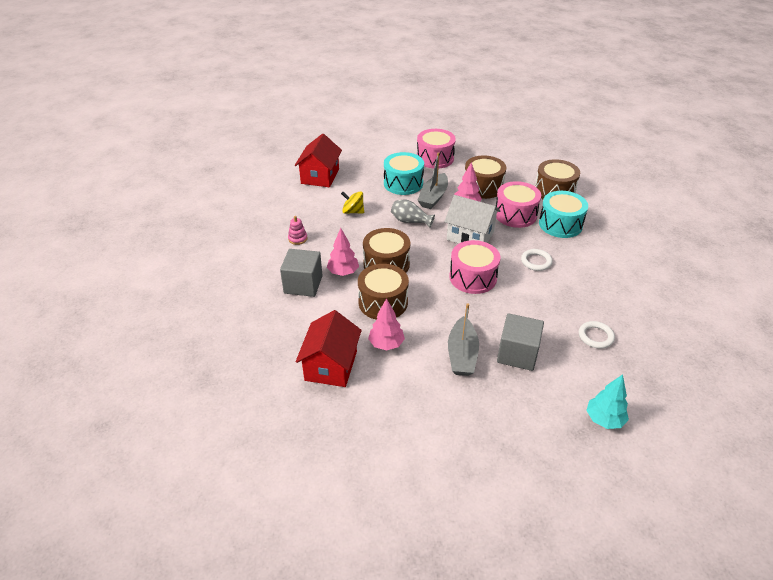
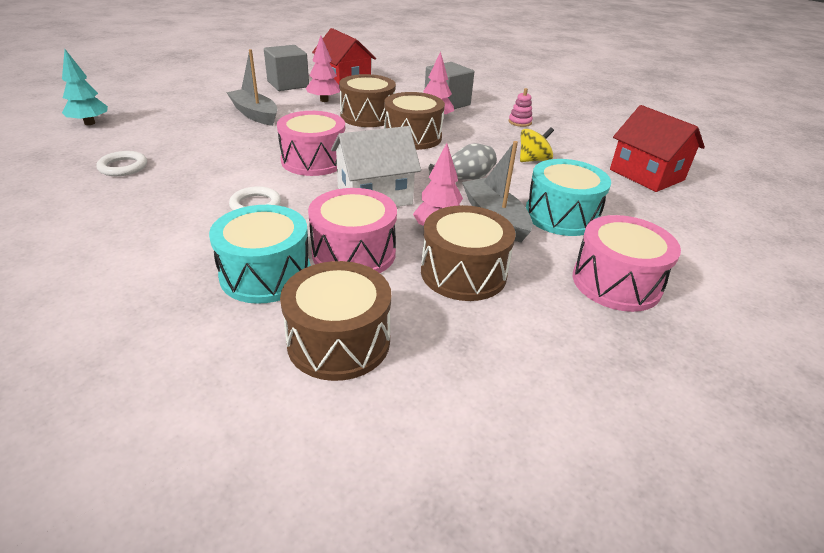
camera: 130 degrees right, 5 degrees down
grey cube [497,313,544,371] -> grey cube moved to [264,45,309,91]

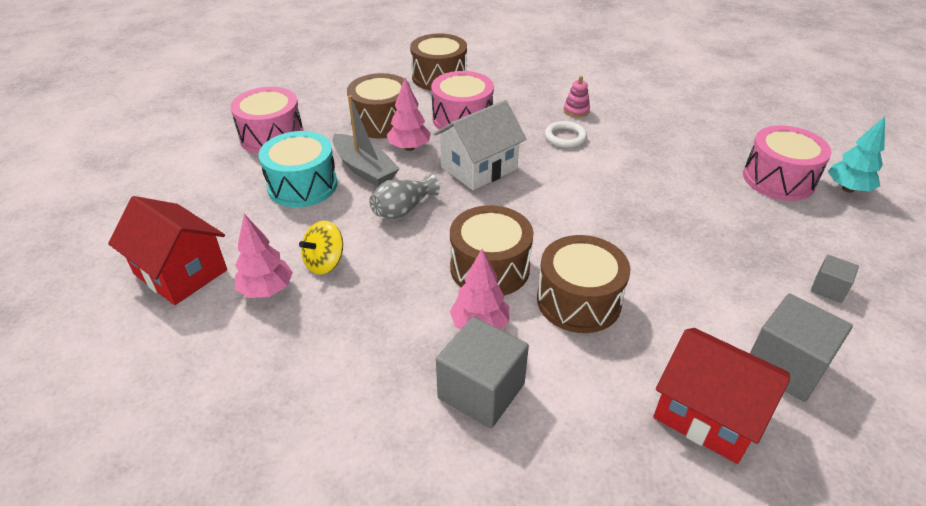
camera: 165 degrees right, 5 degrees up
white ring [96,151,147,176] -> none
turquoise drum [209,205,311,304] -> none
grey boat [226,49,278,126] -> none
pink drum [277,111,345,176] -> pink drum moved to [743,125,832,201]
pink tree [306,35,340,102] -> pink tree moved to [235,214,293,298]
pink stacking toy [509,88,533,127] -> pink stacking toy moved to [564,76,590,117]
none -> grey cube [811,255,859,303]

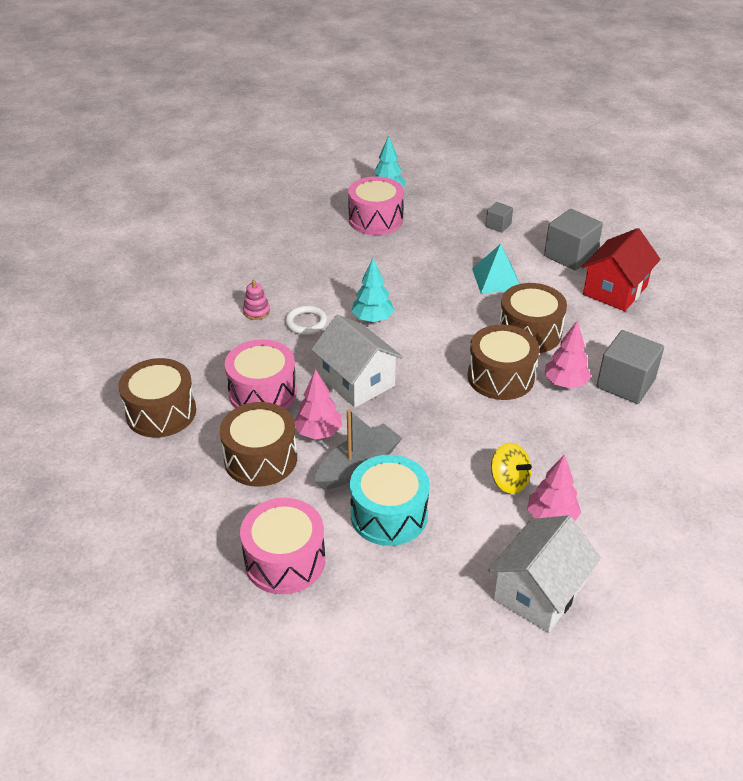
camera: 90 degrees left, 0 degrees up
red house [108,196,227,305] -> white house [488,515,601,633]
grey vase [369,174,440,219] -> none
none -> turquoise tree [352,258,394,323]
none -> turquoise pyramid [472,244,520,293]

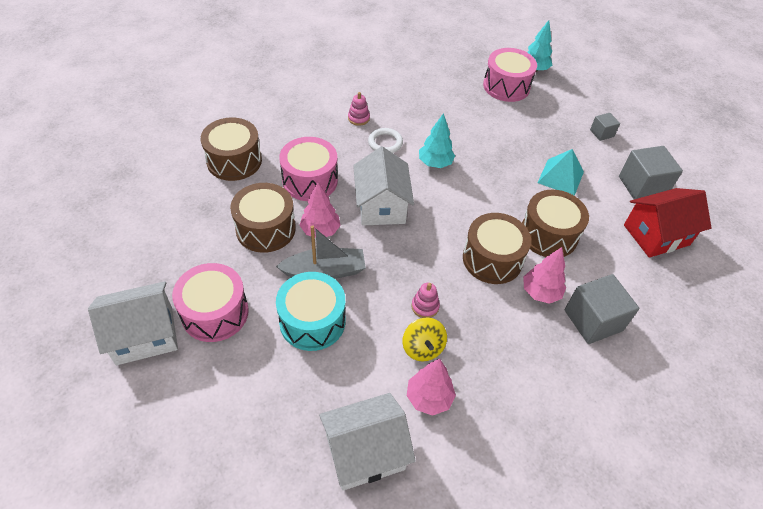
camera: 30 degrees right, 10 degrees up
none -> white house [88,281,178,365]
none -> pink stacking toy [412,283,440,318]

